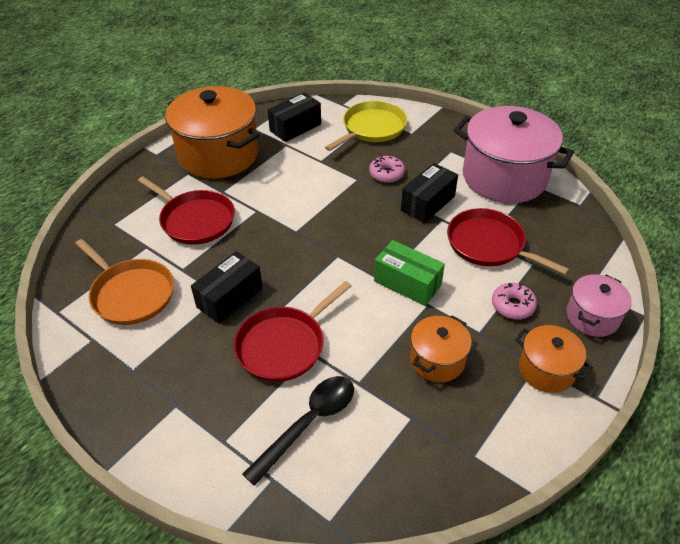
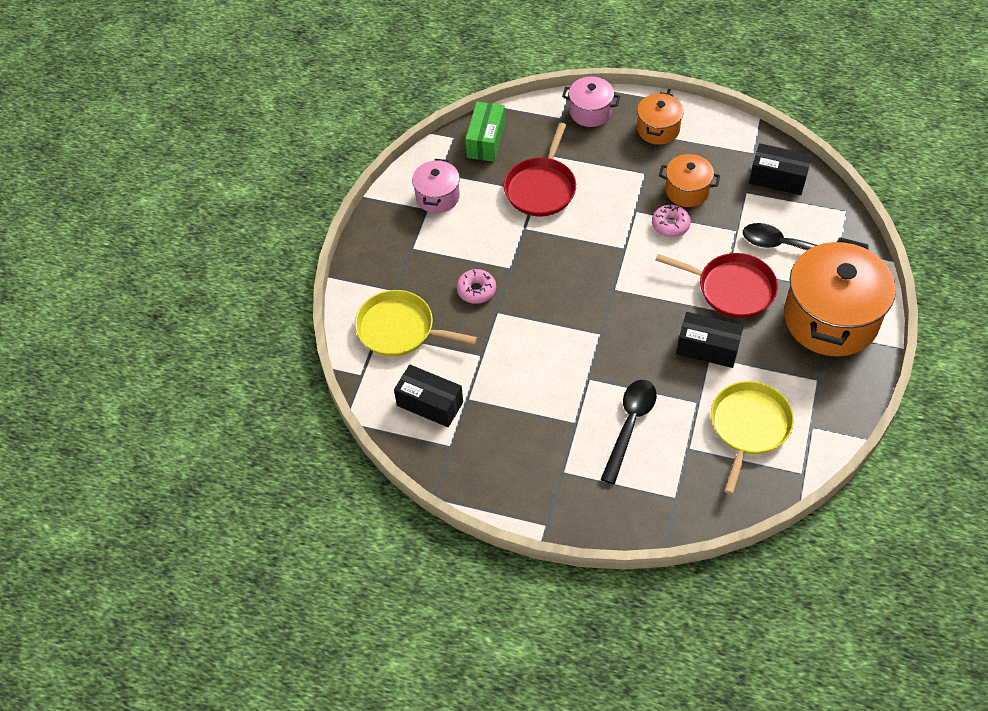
camera: 110 degrees left, 10 degrees up
orange pan [75,239,174,325] -> yellow pan [711,381,794,494]
red pan [138,176,235,245] -> black spoon [600,380,657,484]
orange pot [165,86,260,179] -> orange pot moved to [784,237,896,356]
green box [374,240,445,306] -> green box moved to [465,102,505,162]
black box [401,163,458,223] -> black box moved to [749,143,812,195]
pink pot [454,106,574,203] -> pink pot [412,159,460,213], size x0.50
pink donut [492,283,537,319] -> pink donut moved to [652,204,691,237]

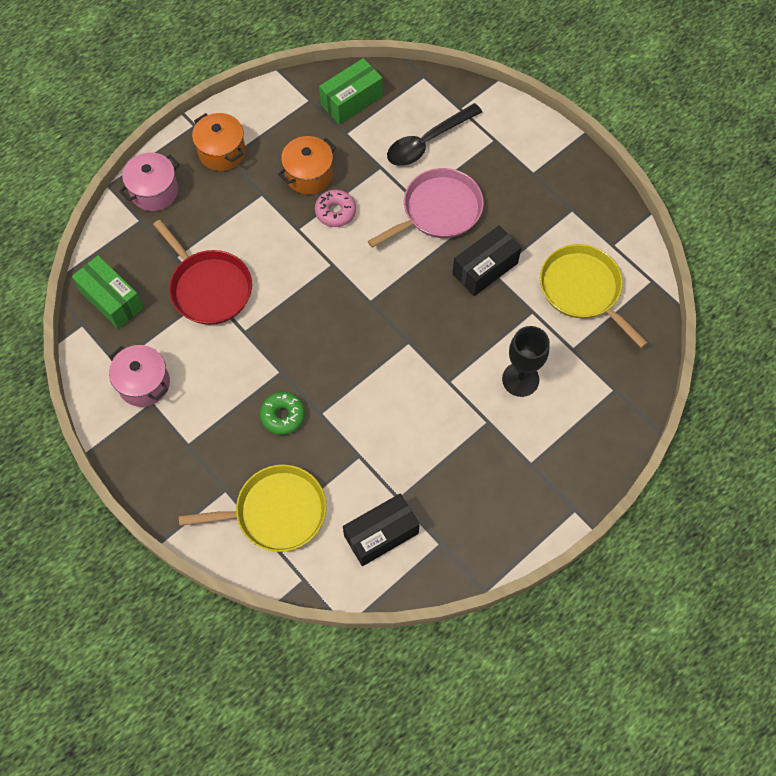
camera: 60 degrees left, 10 degrees up
yellow pan [355,290,477,356] -> yellow pan turned 150 degrees counterclockwise [179,465,327,552]
pink donut [457,269,496,304] -> green donut [260,392,305,435]
black spoon [600,380,657,484] -> black goblet [502,326,550,397]
red pan [656,253,778,318] -> pink pan [368,168,484,248]
black box [749,143,812,195] -> green box [319,58,383,125]
orange pot [784,237,896,356] -> none

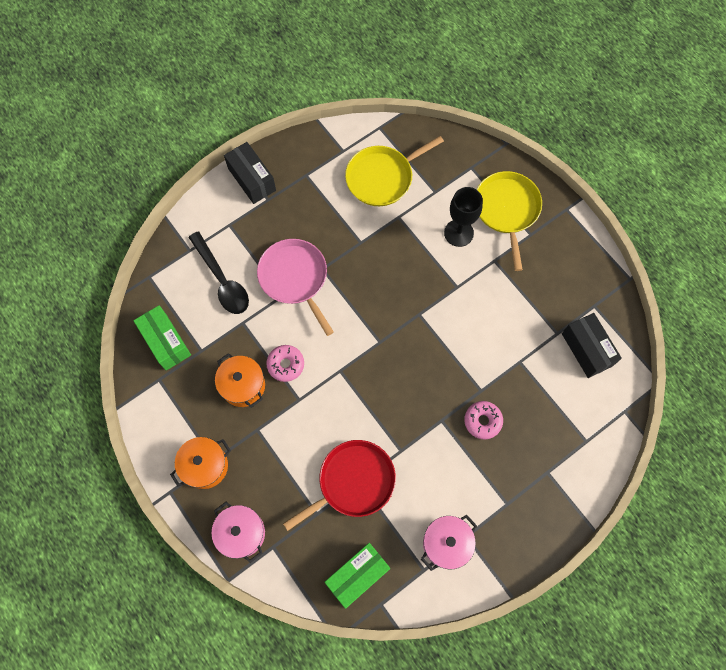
camera: 85 degrees left, 5 degrees up
yellow pan [179,465,327,552] -> yellow pan moved to [477,171,542,271]
green donut [260,392,305,435] -> pink donut [464,401,503,439]
black box [452,225,522,296] -> black box moved to [224,142,276,204]

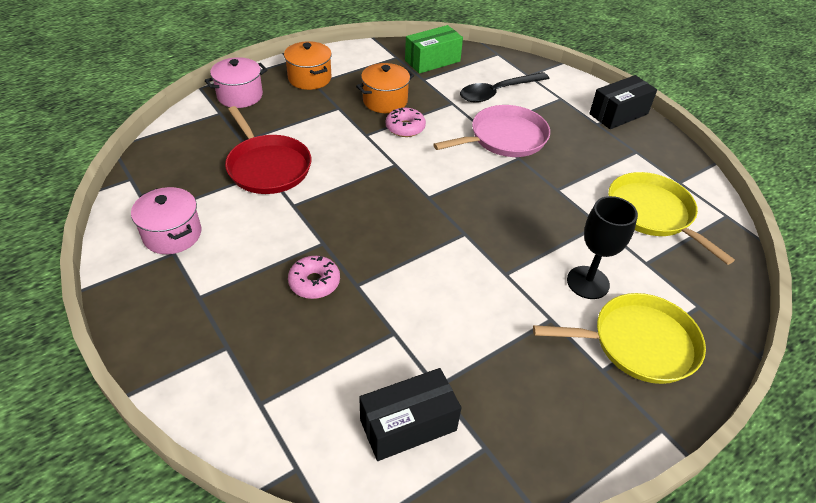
camera: 90 degrees right, 25 degrees down
green box [324,543,390,609] -> none

